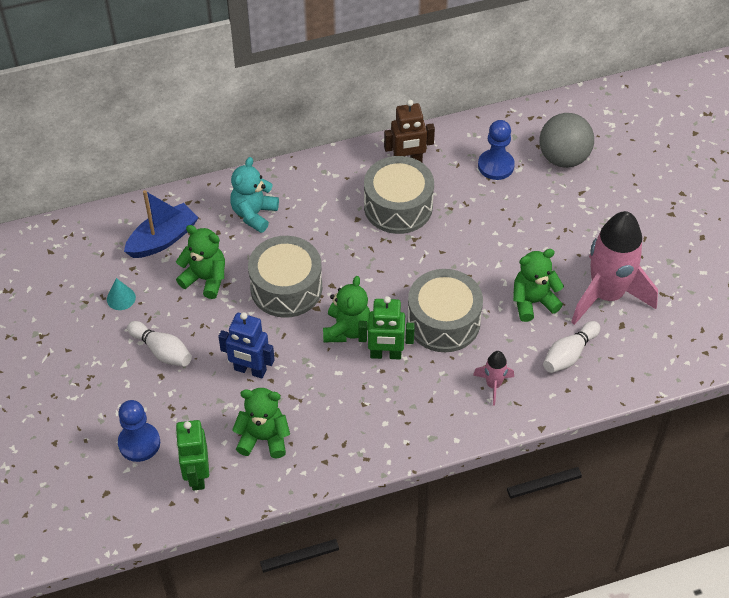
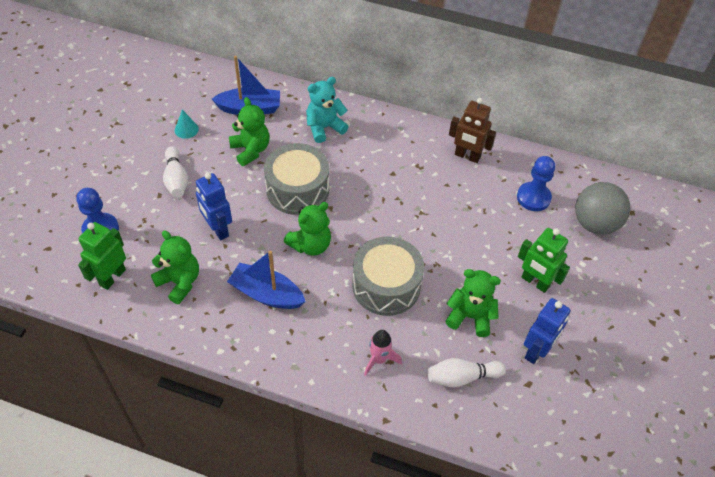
camera: 35 degrees right, 0 degrees up
green robot [358,296,415,359] -> green robot moved to [518,228,570,293]
grey drum [364,156,434,234] -> none
pink rocket [571,211,658,325] -> blue robot [524,298,571,364]
none -> blue boat [227,251,306,309]

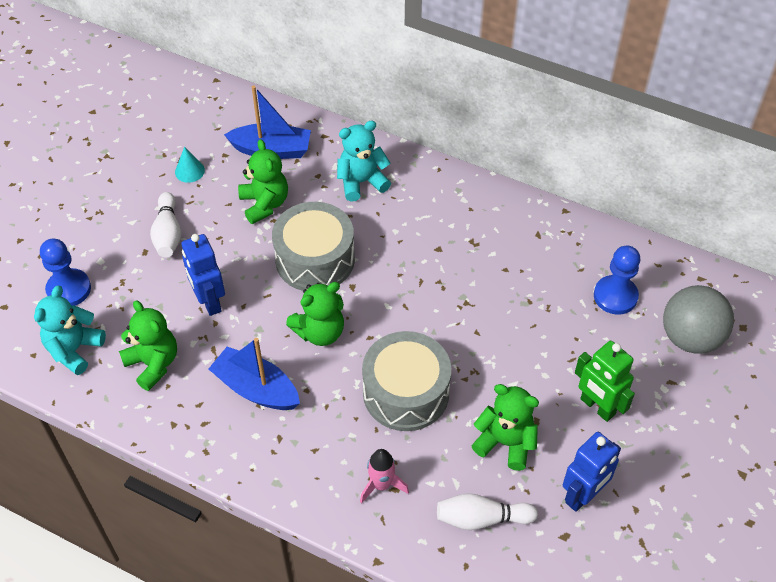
camera: 10 degrees right, 0 degrees up
green robot [78,222,126,290] -> turquoise teddy bear [34,286,106,375]
brown robot [449,98,496,163] -> none

